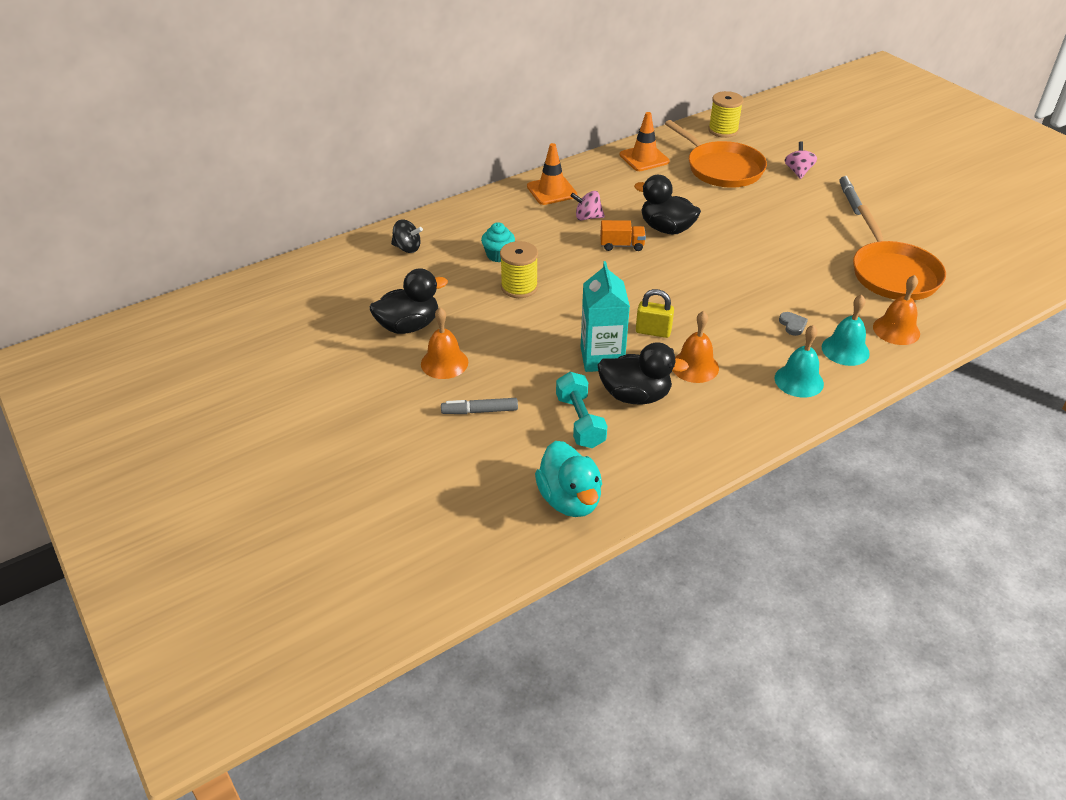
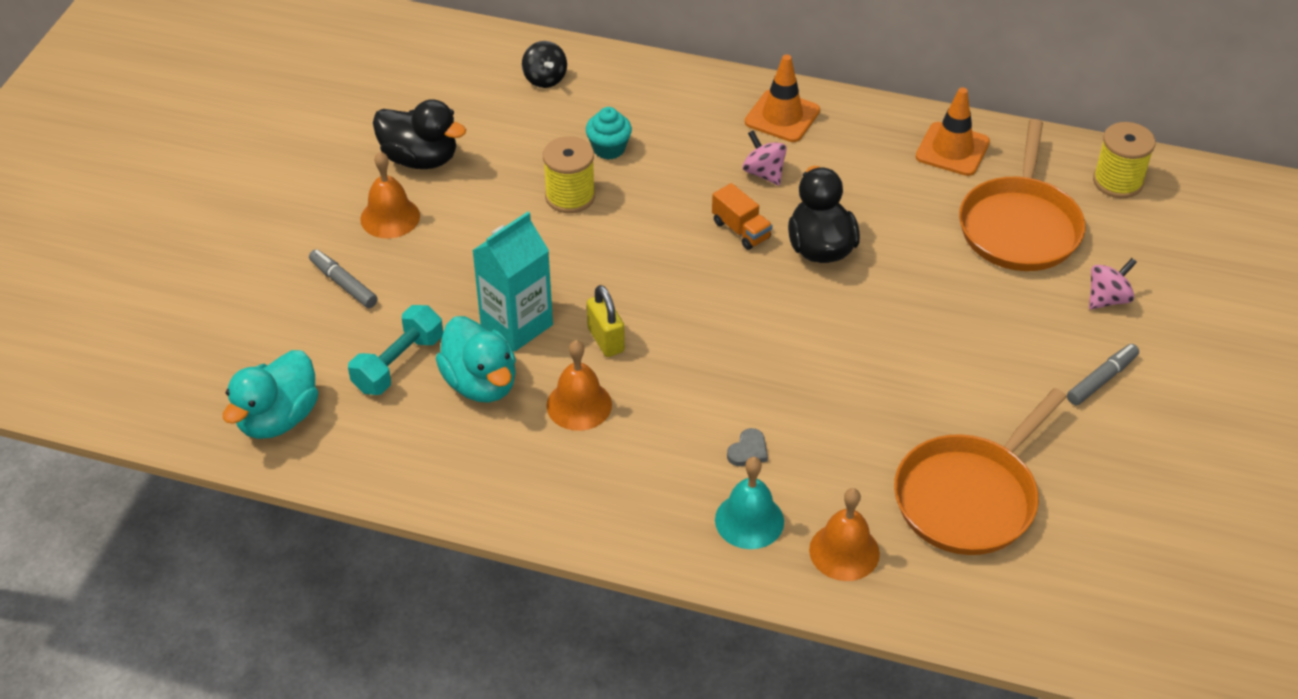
camera: 50 degrees right, 5 degrees up
black duck [597,342,689,405] -> turquoise duck [436,316,516,403]
turquoise bell [775,325,824,398] -> none

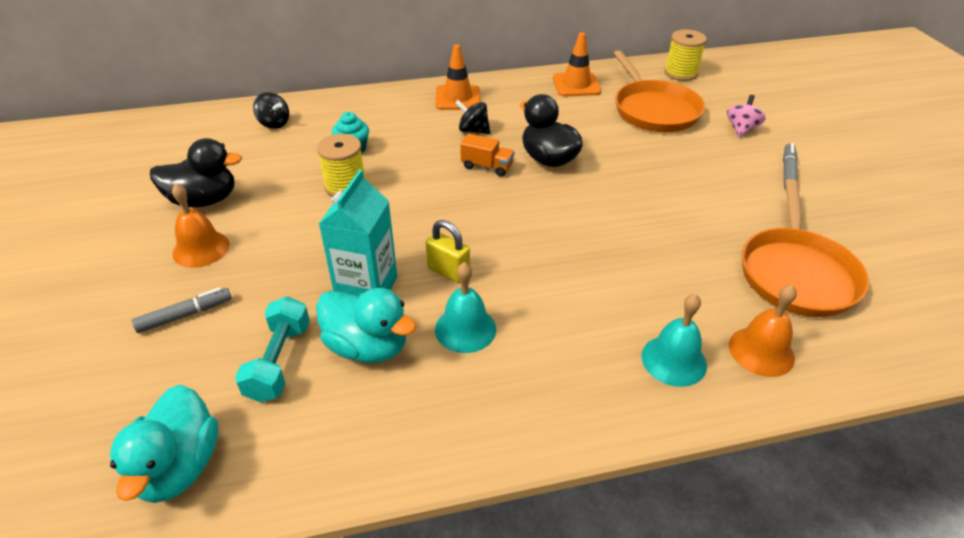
camera: 30 degrees left, 5 degrees down
grey marker [309,249,378,308] -> grey marker turned 135 degrees clockwise [132,287,232,333]
orange bell [547,340,612,431] -> turquoise bell [435,262,496,353]
grey heart [727,428,768,466] -> none
pink spinning top [742,130,787,186] -> black spinning top [455,100,491,134]

